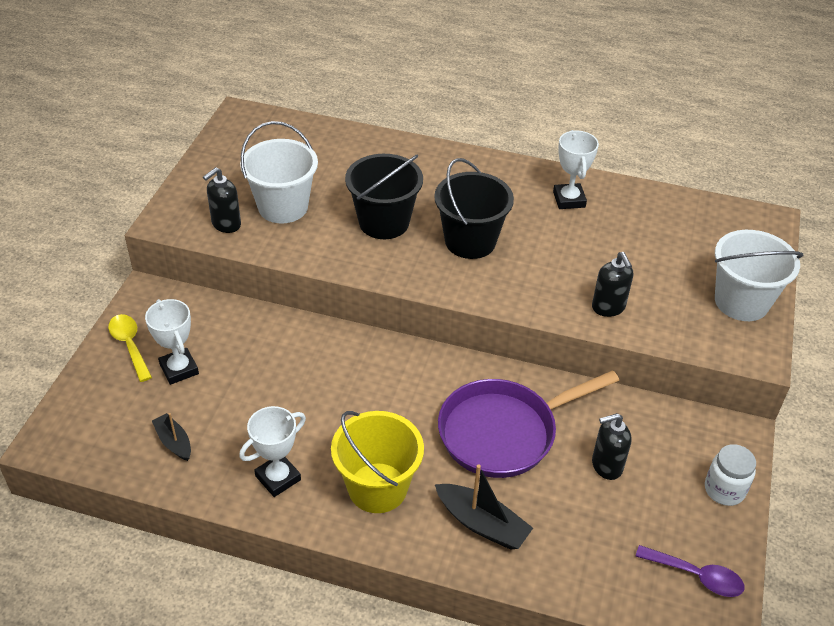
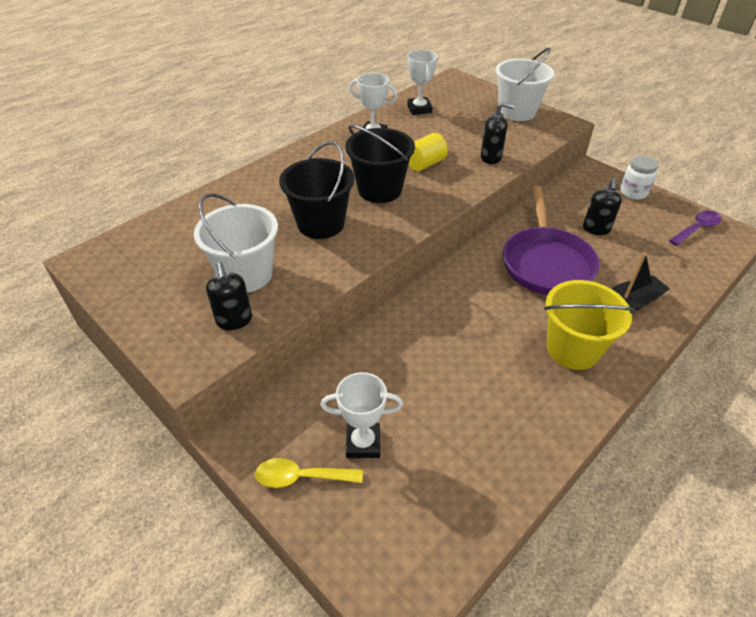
camera: 60 degrees left, 0 degrees up
black boat [152,413,191,461] -> none
white trophy [239,406,306,497] -> white trophy moved to [407,50,438,115]
none -> yellow cylinder [409,133,448,171]

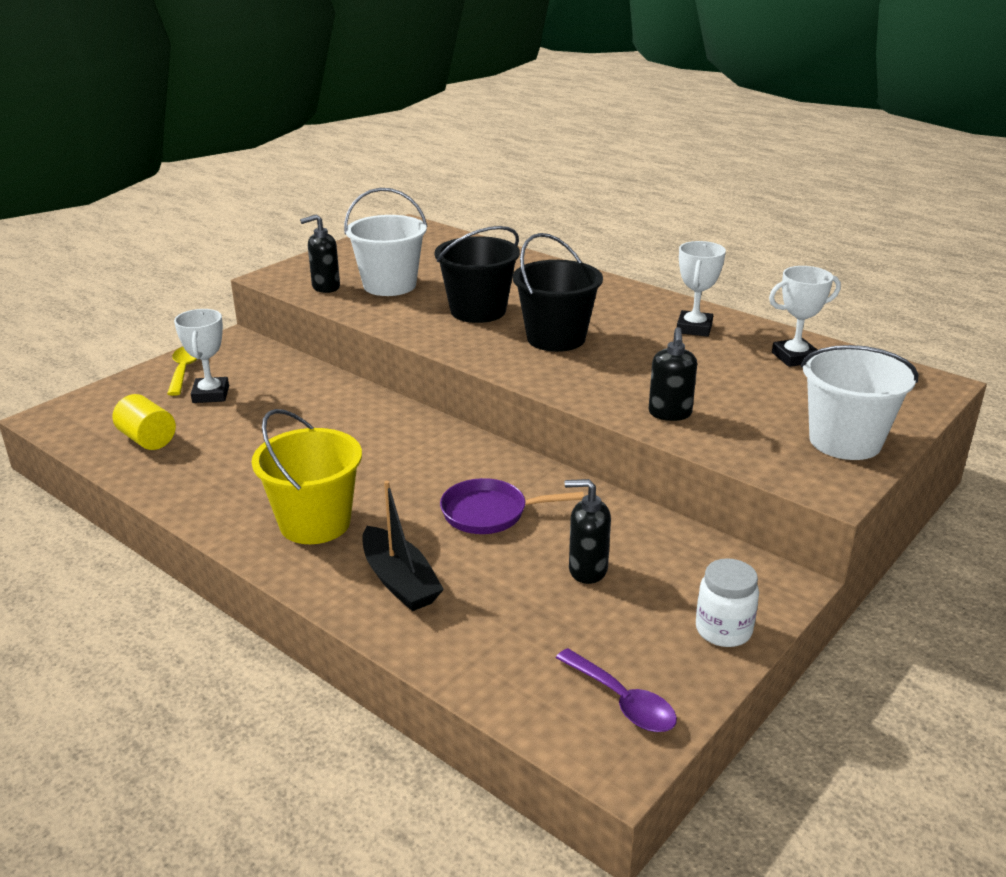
camera: 85 degrees right, 15 degrees down
yellow cylinder [409,133,448,171] -> yellow cylinder moved to [112,394,176,450]
purple pan [503,185,600,295] -> purple pan [440,478,584,534], size x0.60

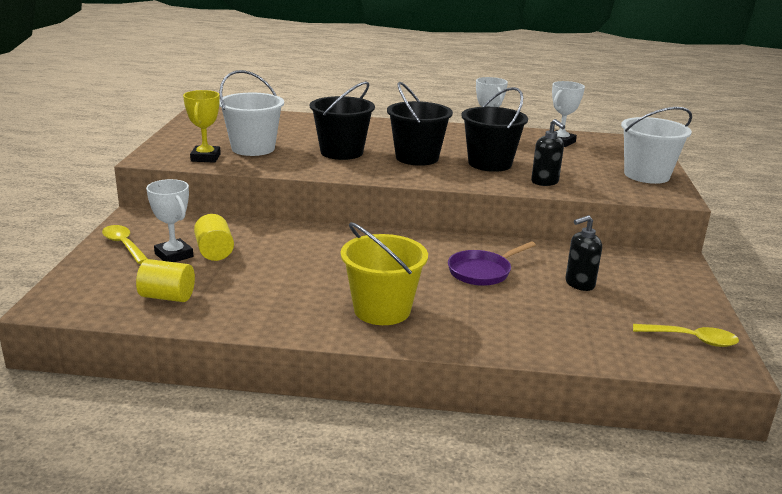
camera: 35 degrees left, 5 degrees down
black soap dispenser [300,214,340,293] -> yellow trophy [183,90,221,163]
black boat [362,481,444,611] -> none
purple spoon [556,648,677,732] -> yellow spoon [633,324,739,347]
white jar [696,558,759,647] -> none
none -> yellow cylinder [194,214,234,261]
none -> black bucket [461,87,528,172]

